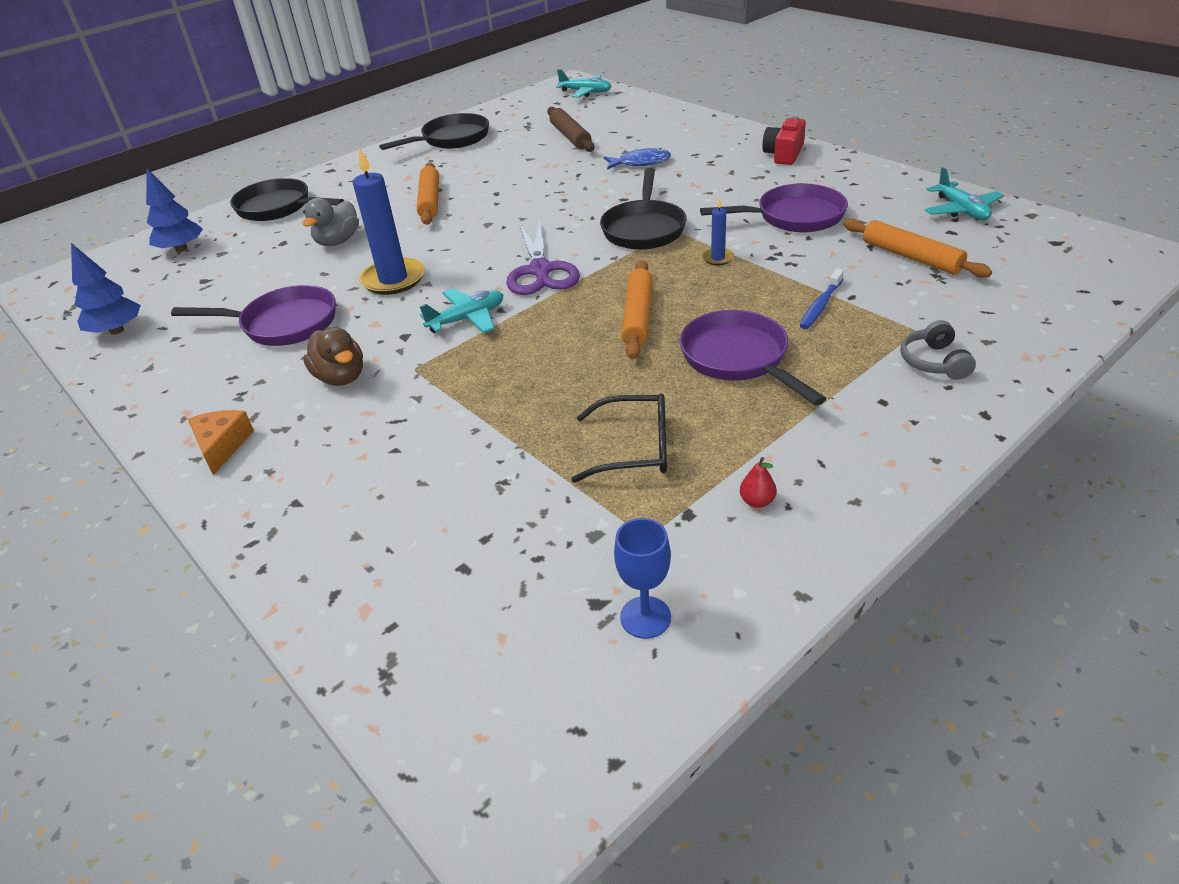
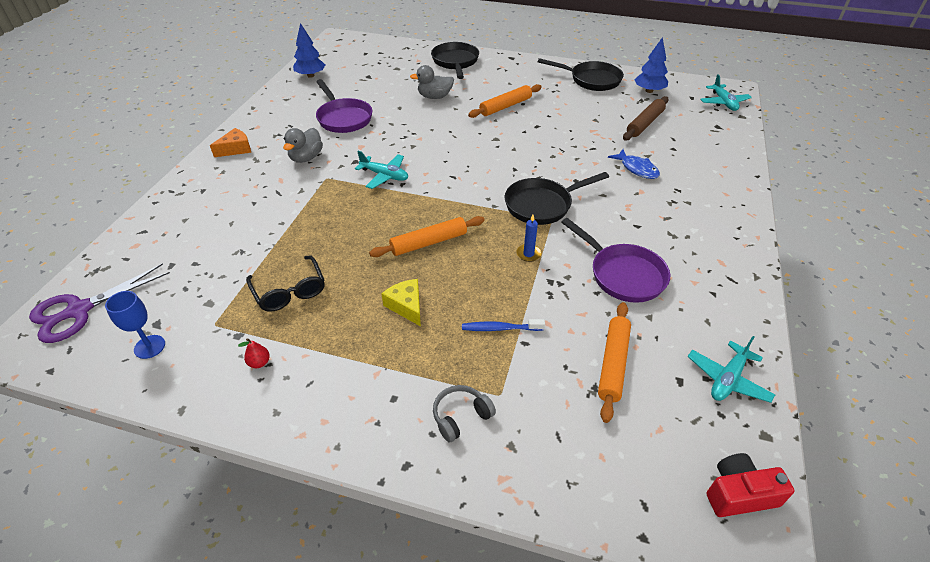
camera: 55 degrees right, 5 degrees up
blue tree [146,168,203,252] -> blue tree moved to [634,37,668,93]
brown duck [303,327,363,386] -> grey duck [283,128,323,163]
blue candle [353,149,425,295] -> none
purple scissors [506,220,580,295] -> purple scissors moved to [29,263,170,343]
purple pan [680,310,826,406] -> yellow cheese [381,279,421,326]
red camera [762,116,806,165] -> red camera moved to [707,453,794,517]

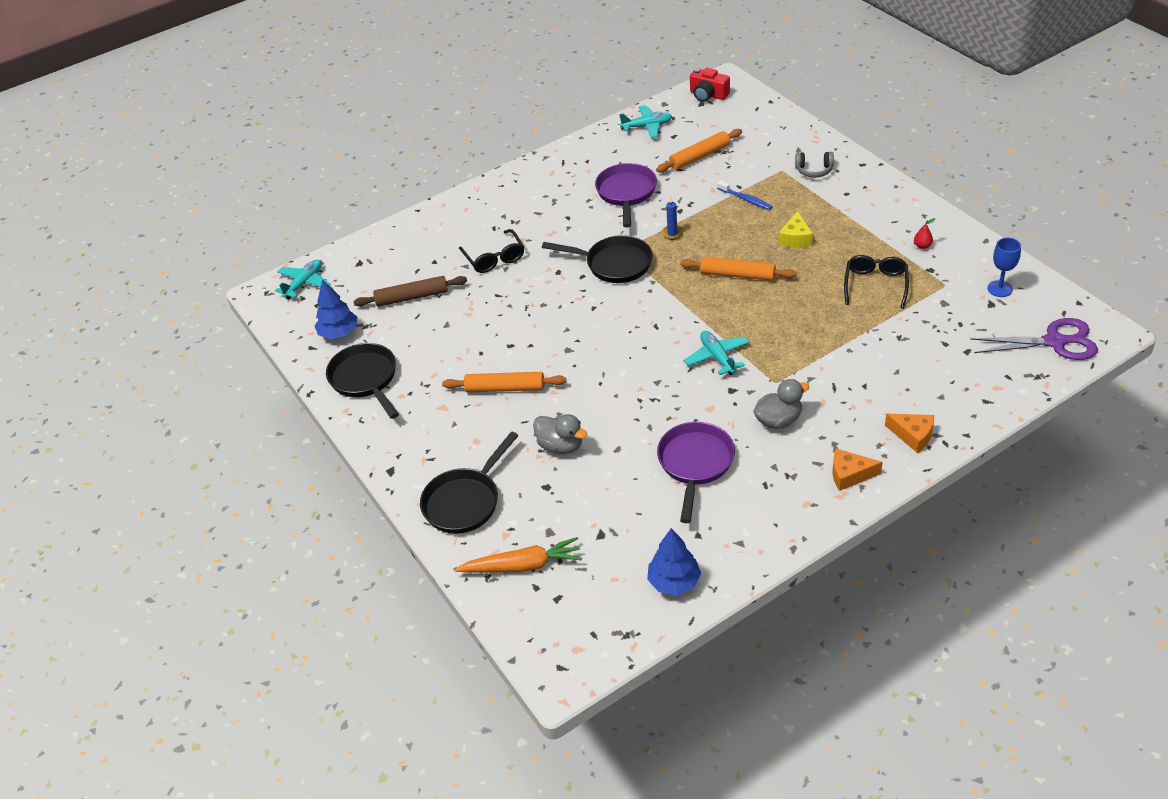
camera: 135 degrees left, 0 degrees up
blue fish [608,149,660,179] -> black glasses [459,229,524,273]
none -> orange carrot [455,537,582,573]
none -> orange cheese [885,414,934,453]

